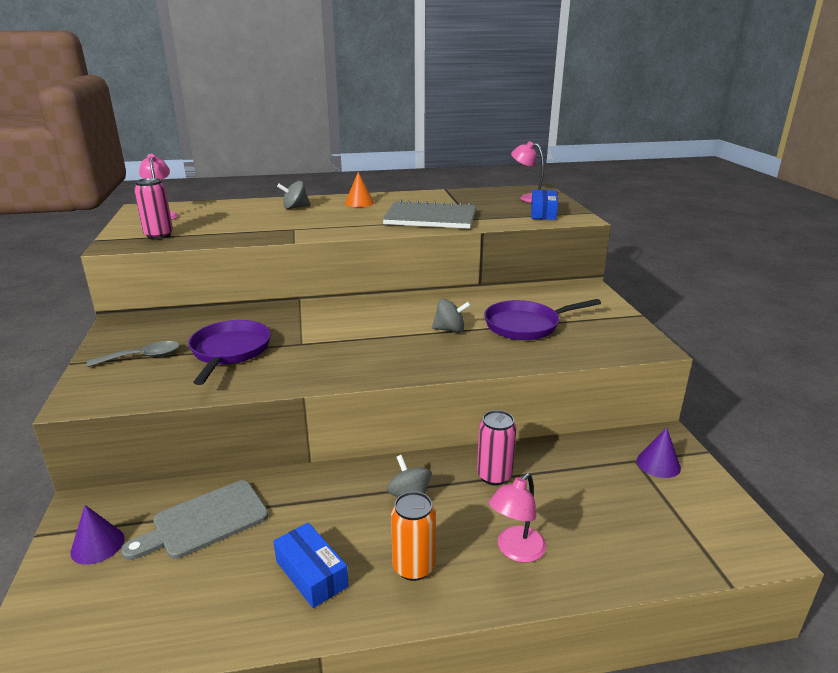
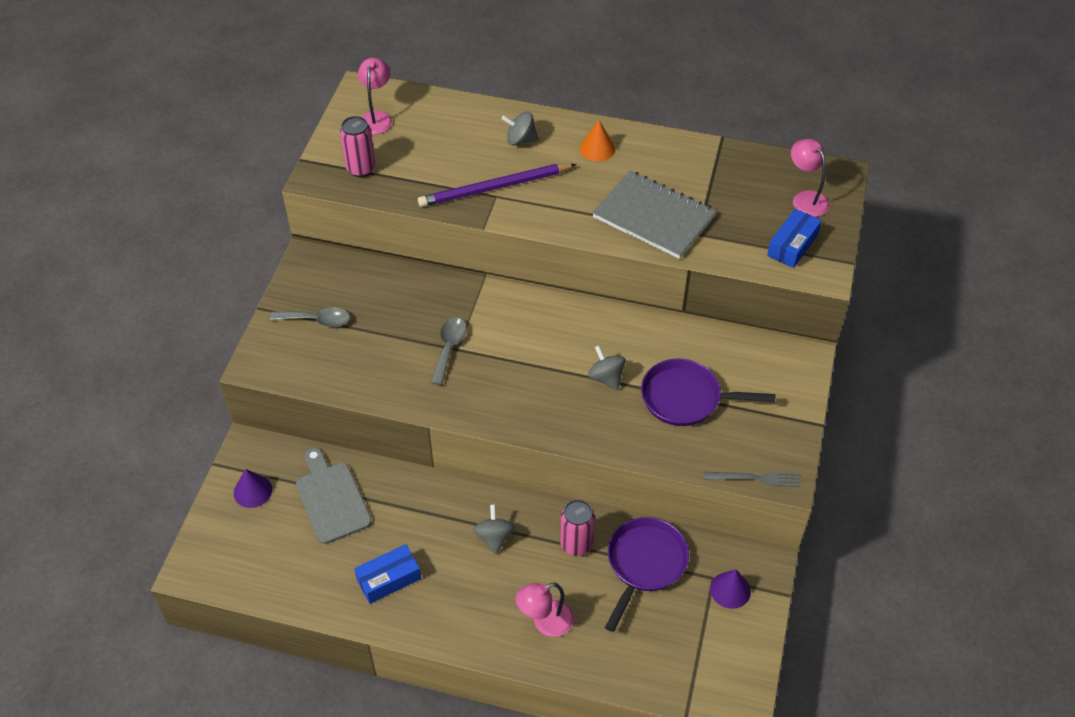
camera: 25 degrees right, 25 degrees up
grey cutting board [121,480,269,560] -> grey cutting board turned 75 degrees clockwise [296,448,372,544]
purple pan [188,320,271,385] -> purple pan moved to [605,517,689,632]
blue box [273,523,349,608] -> blue box turned 75 degrees clockwise [354,544,421,604]
orange can [391,491,436,581] -> none
grey spinning top [432,299,471,333] -> grey spinning top turned 150 degrees counterclockwise [588,345,626,390]
none -> purple pencil [418,163,576,207]
none -> grey spoon [431,318,467,385]
none -> grey fork [704,472,800,487]

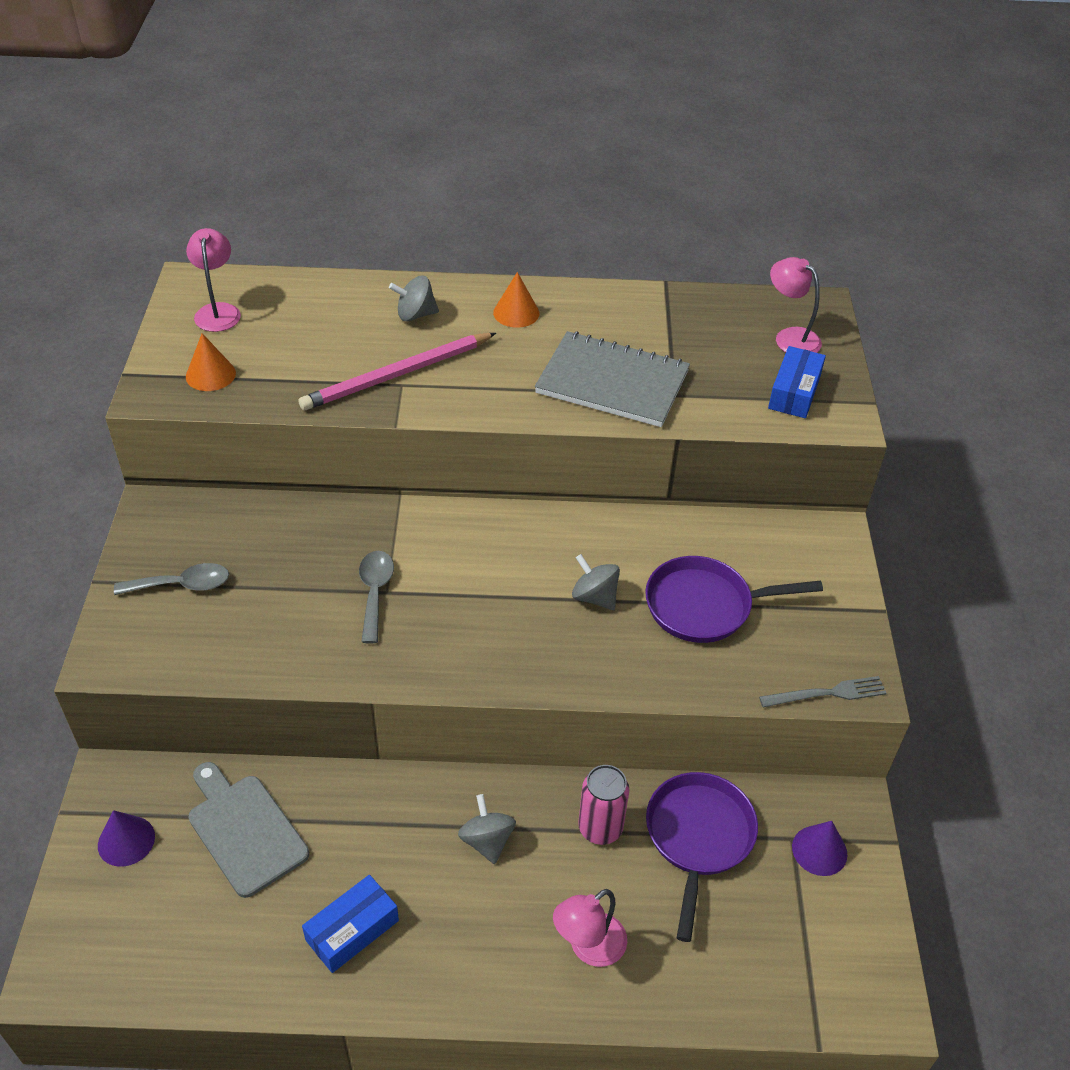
camera: 15 degrees left, 5 degrees down
pink can [340,116,376,177] -> orange cone [186,333,236,391]
purple pencil [418,163,576,207] -> pink pencil [299,333,496,410]

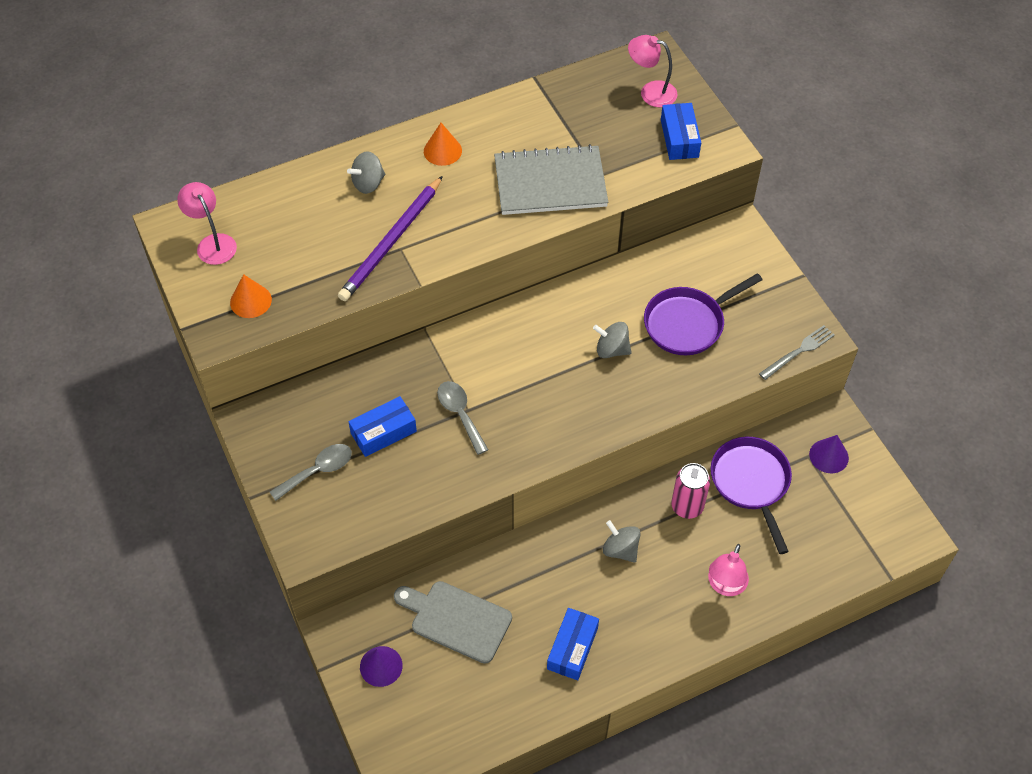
camera: 25 degrees left, 10 degrees up
pink pencil [299,333,496,410] -> purple pencil [338,176,443,301]
none -> blue box [348,396,417,457]

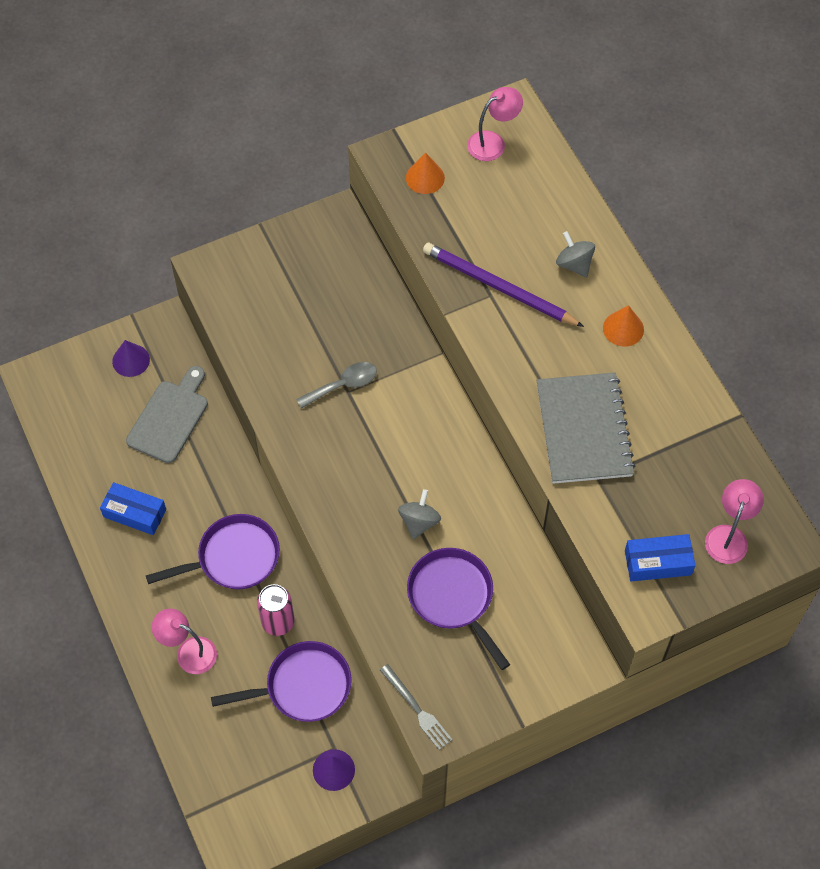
camera: 90 degrees right, 5 degrees up
grey spoon [270,444,352,501] -> none
blue box [348,396,417,457] -> none
grey spinning top [603,520,641,563] -> purple pan [146,514,280,590]

